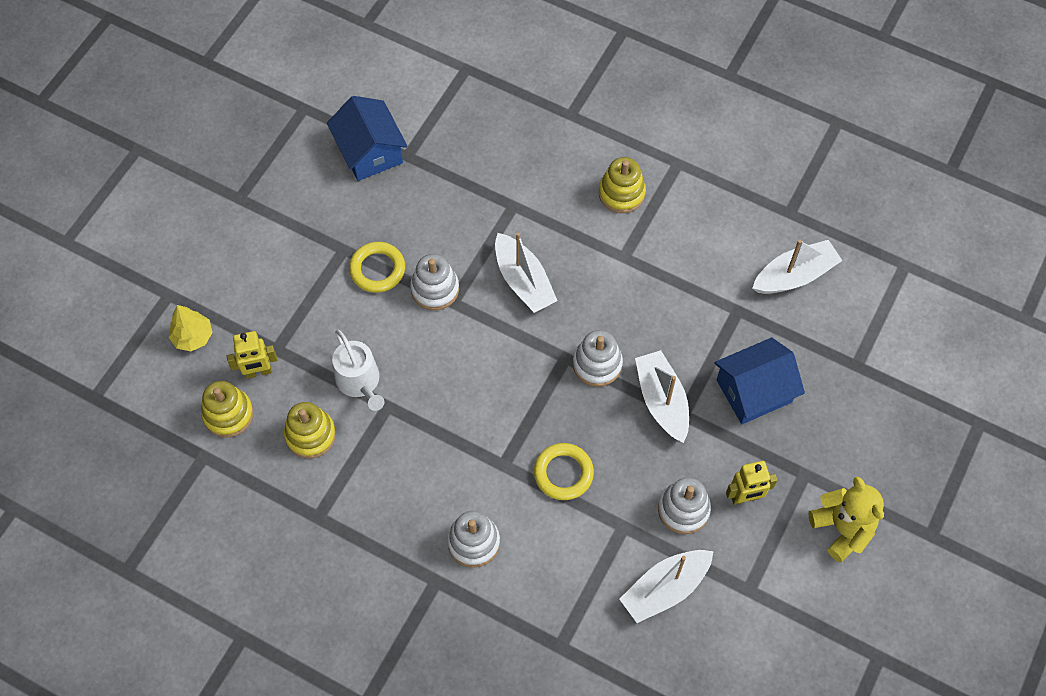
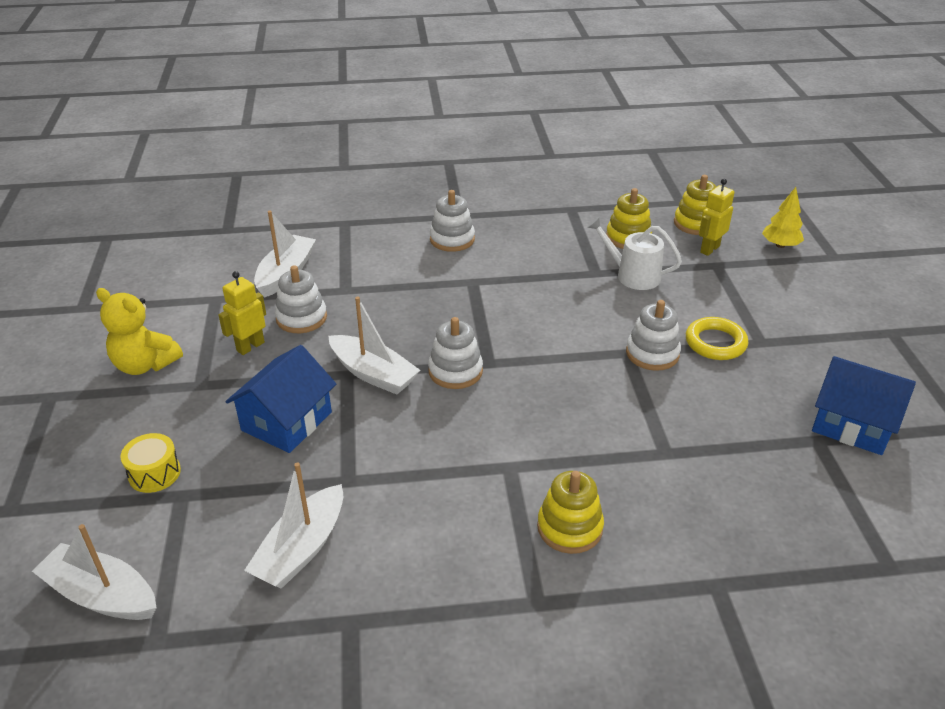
camera: 145 degrees right, 25 degrees down
white boat [495,233,557,313] -> white boat moved to [32,524,157,620]
yellow ring [534,443,594,500] -> none
none -> yellow drum [120,433,181,493]

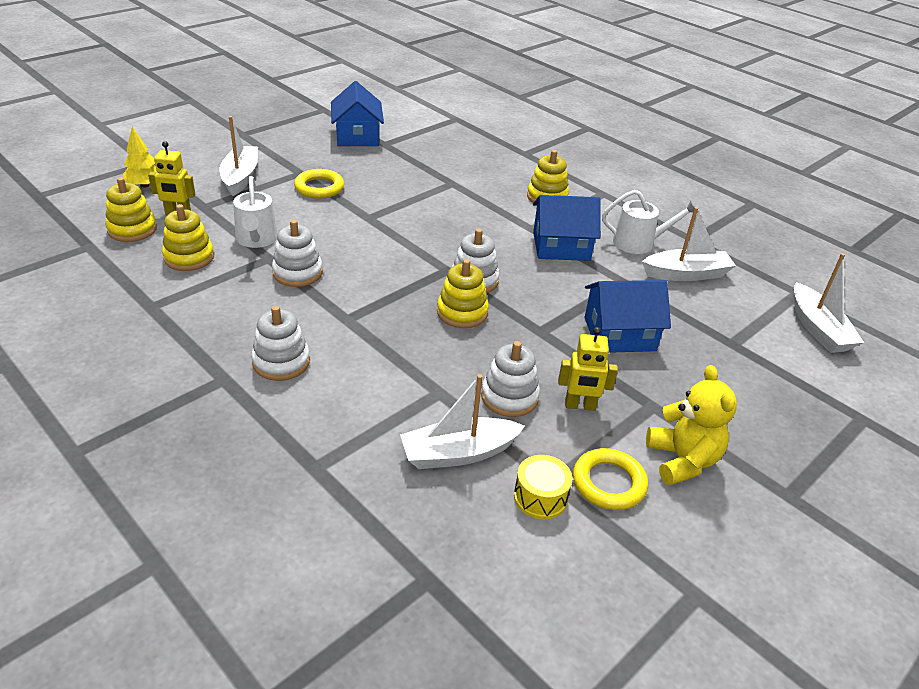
camera: 130 degrees left, 0 degrees up
yellow drum [120,433,181,493] -> yellow drum moved to [514,455,572,519]
white boat [329,296,420,395] -> white boat moved to [219,116,258,196]
white stacking toy [626,300,681,371] -> white stacking toy moved to [272,220,323,287]
none -> yellow stacking toy [437,259,489,328]
none -> blue house [533,195,601,261]
none -> yellow ring [573,448,648,510]
none -> white watering can [602,190,695,254]

